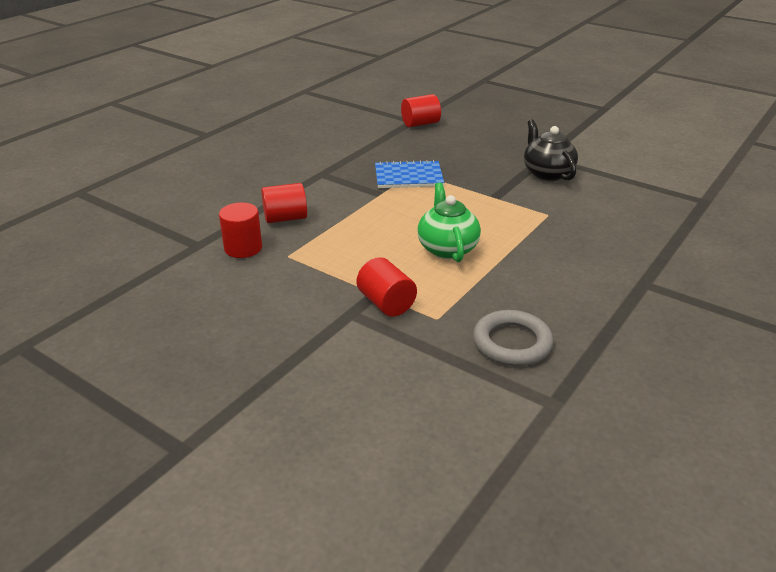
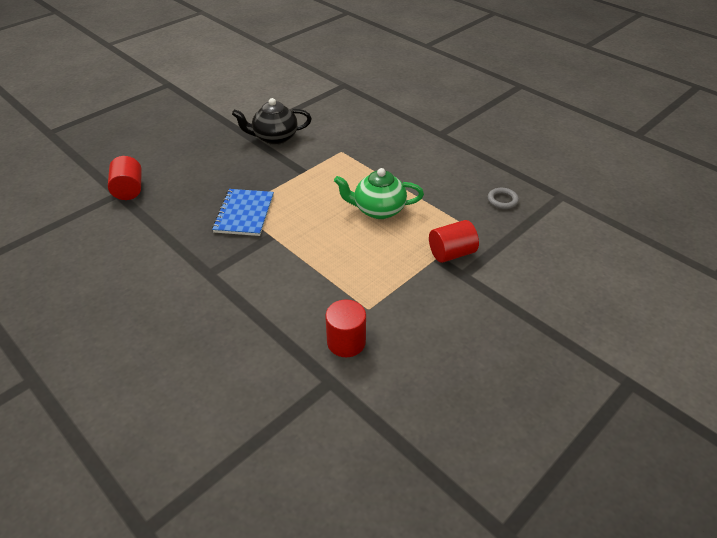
camera: 80 degrees left, 10 degrees up
red cylinder [261,183,307,223] -> none
grey ring [473,310,554,366] -> grey ring [488,188,519,209], size x0.57

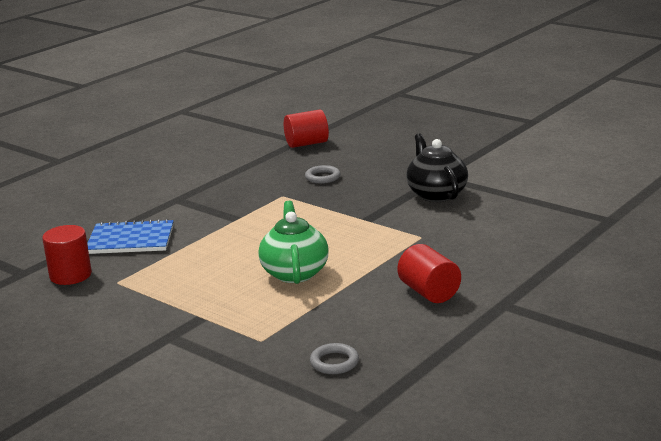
camera: 85 degrees right, 20 degrees down
blue notebook [212,189,274,236] -> blue notebook moved to [87,219,174,254]
red cylinder [429,220,479,263] -> red cylinder moved to [397,244,461,303]
none -> grey ring [305,165,340,184]

